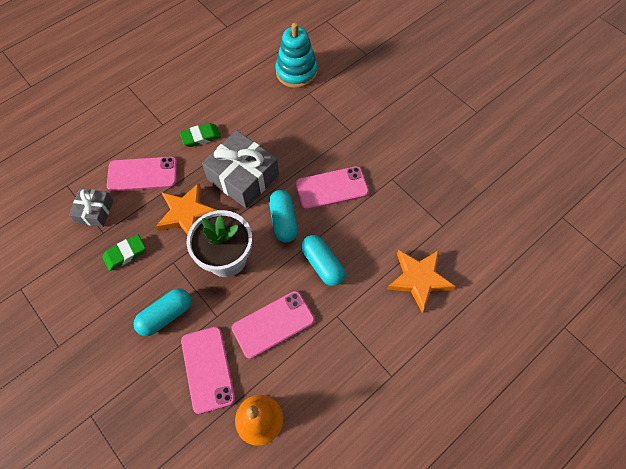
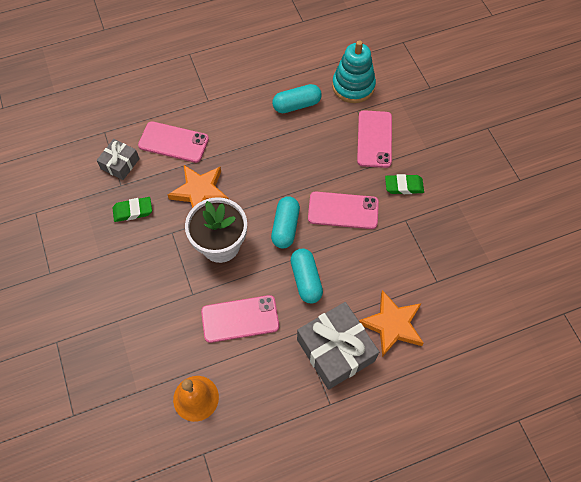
camera: 20 degrees right, 0 degrees up
turquoise capsule [133,288,191,336] -> turquoise capsule moved to [272,84,322,113]
green eraser [180,123,221,147] -> green eraser moved to [385,174,424,194]
pink phone [181,327,235,414] -> pink phone moved to [357,110,392,168]
grey gift [202,131,279,208] -> grey gift moved to [297,302,379,390]

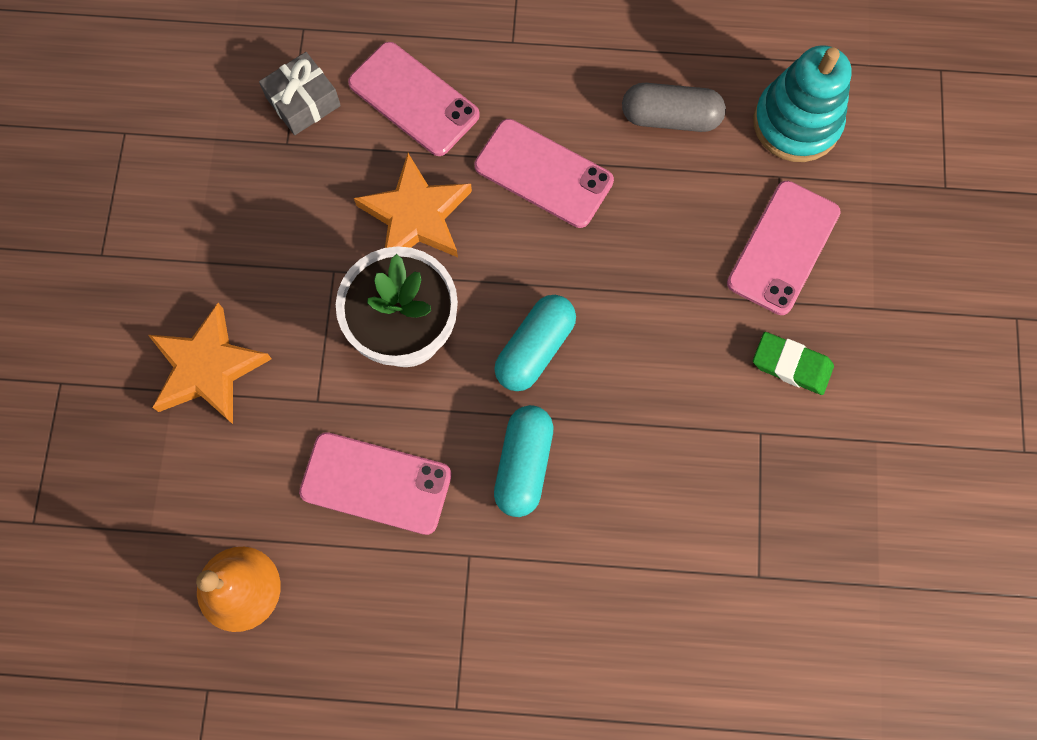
camera: 25 degrees right, 10 degrees up
green eraser [113,197,152,222] -> none
turquoise capsule [272,84,322,113] -> grey capsule [622,83,726,132]
grey gift [297,302,379,390] -> none
pink phone [308,192,379,229] -> pink phone moved to [475,119,614,228]
orange star [359,290,424,357] -> orange star moved to [148,303,272,424]

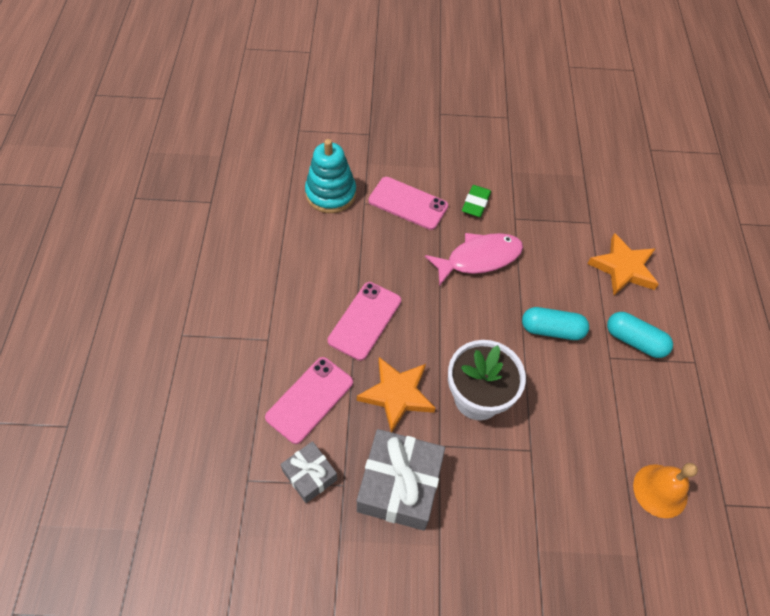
camera: 95 degrees left, 15 degrees down
orange star [148,303,272,424] -> orange star moved to [587,233,659,295]
pink phone [299,432,452,535] -> none
turquoise capsule [494,295,576,391] -> turquoise capsule moved to [607,312,673,358]
grey capsule [622,83,726,132] -> none
none -> grey gift [357,429,445,531]
none -> pink fish [425,233,523,286]

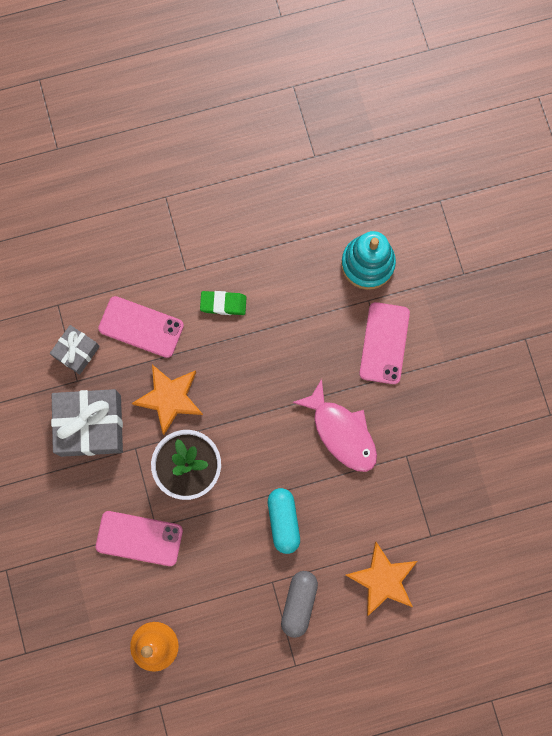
camera: 75 degrees right, 20 degrees up
pink phone [328,282,401,361] -> pink phone moved to [96,511,183,566]
green eraser [462,185,491,217] -> green eraser moved to [200,291,247,315]
turquoise capsule [607,312,673,358] -> grey capsule [281,571,318,638]

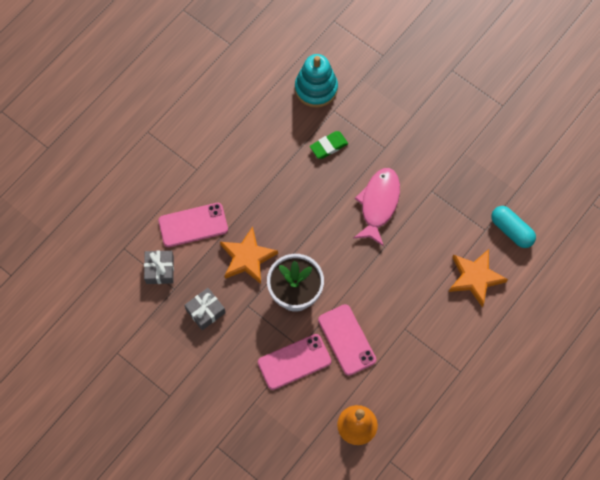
camera: 35 degrees left, 10 degrees down
grey gift [51,389,123,457] -> grey gift [184,288,226,330], size x0.56
green eraser [200,291,247,315] -> green eraser moved to [310,131,348,159]
turquoise capsule [268,488,300,554] -> turquoise capsule moved to [491,206,536,248]
grey capsule [281,571,318,638] -> none
pink fish [292,379,377,472] -> pink fish turned 90 degrees counterclockwise [354,168,400,246]
pink phone [360,302,410,384] -> pink phone moved to [318,304,376,376]

